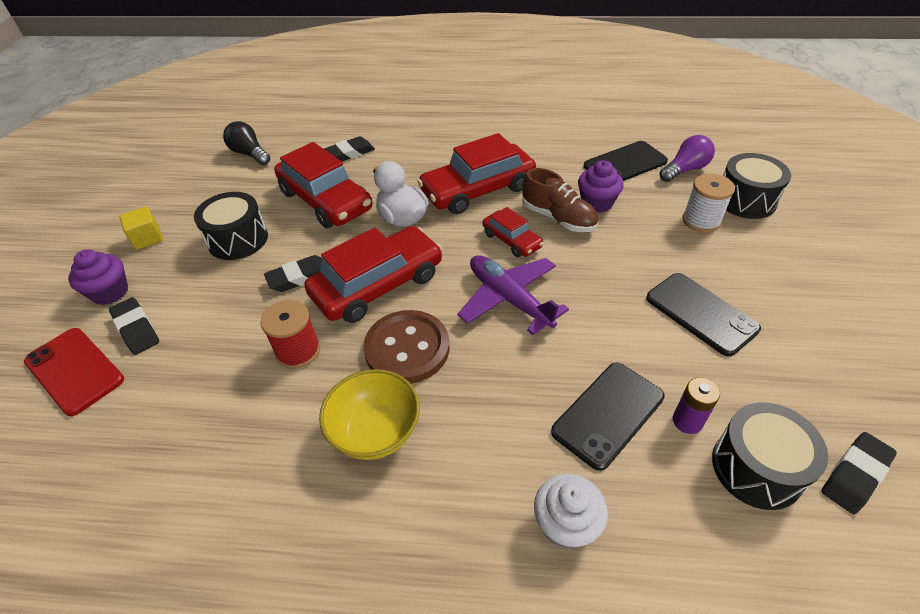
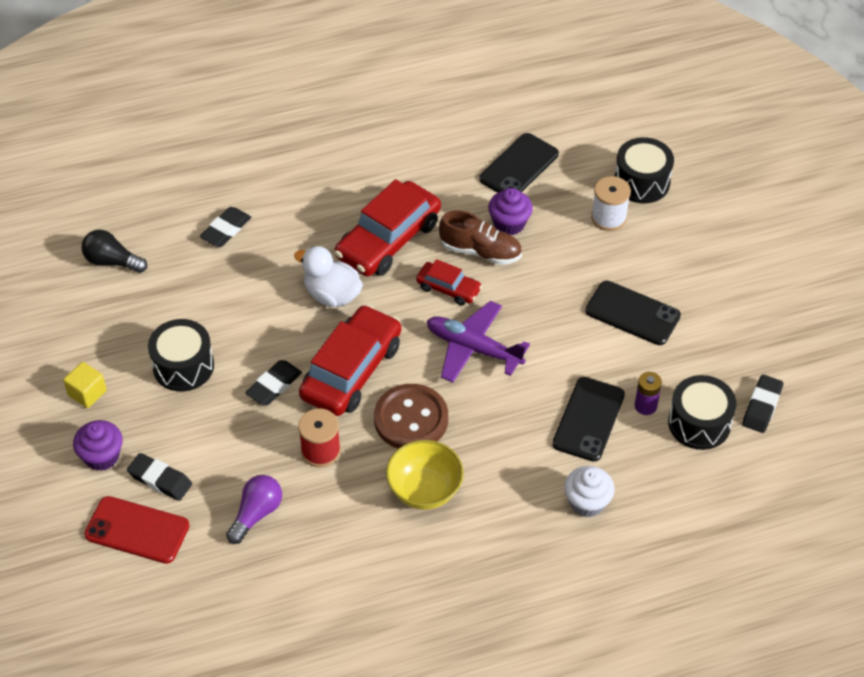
camera: 25 degrees left, 5 degrees up
red car [274,142,373,228] -> none
purple light bulb [659,135,715,182] -> purple light bulb moved to [226,475,282,544]

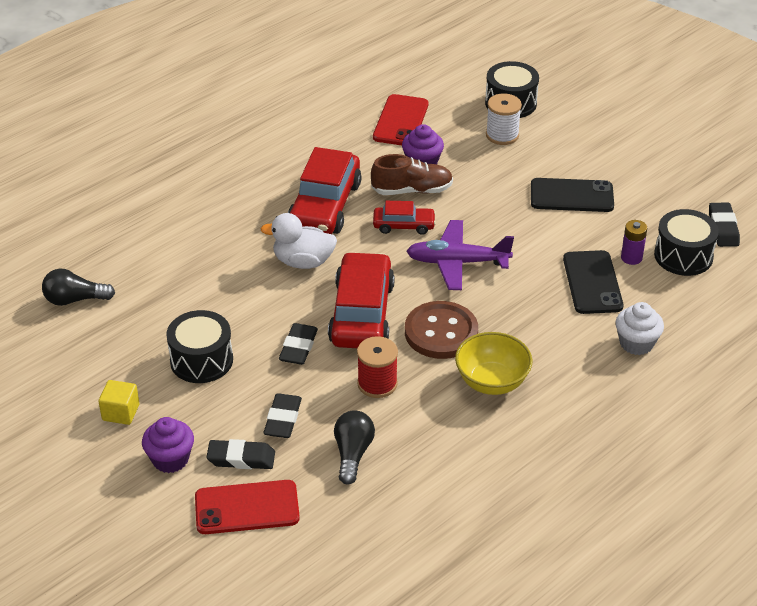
camera: 25 degrees left, 10 degrees down
black eraser [200,207,251,247] -> black eraser moved to [263,393,302,438]
purple light bulb [226,475,282,544] -> black light bulb [334,410,375,485]
black phone [479,133,559,193] -> red phone [373,94,428,145]

